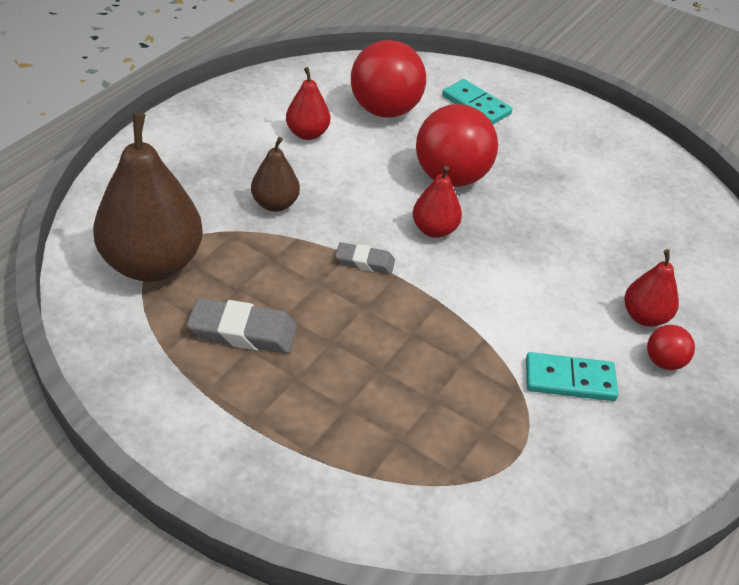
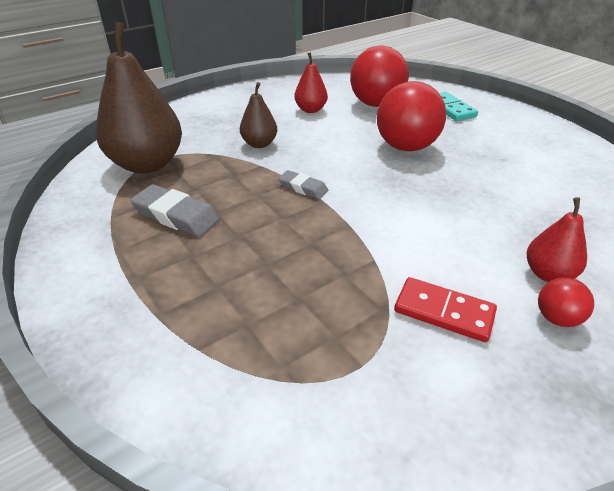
camera: 25 degrees right, 5 degrees down
red pear [413,166,462,238] -> none
turquoise domino [526,352,618,401] -> red domino [394,277,497,342]

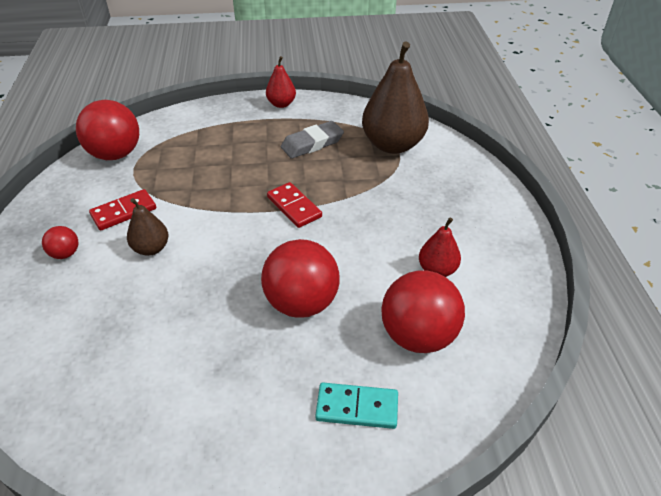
camera: 120 degrees right, 5 degrees up
brown pear [240,82,277,148] -> brown pear moved to [127,198,169,256]
grey eraser [278,170,328,199] -> red domino [267,182,322,228]
red pear [527,197,587,282] -> red pear moved to [266,56,296,108]
none -> red ball [76,100,139,160]

